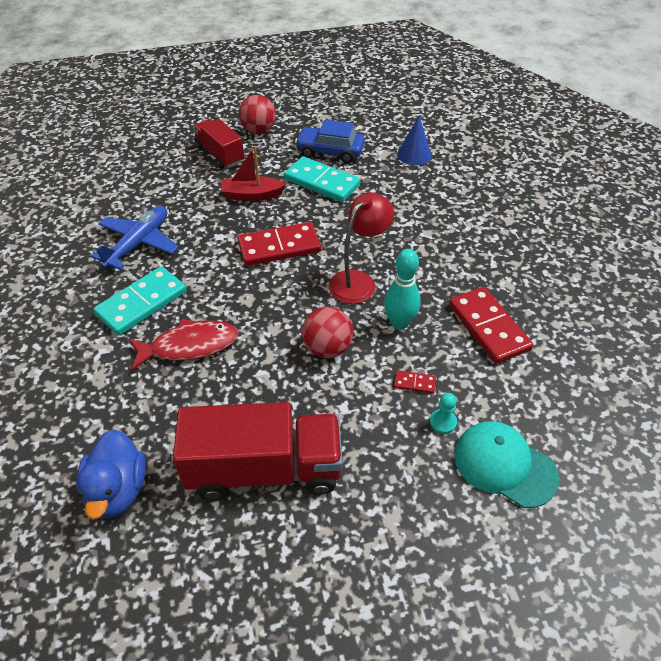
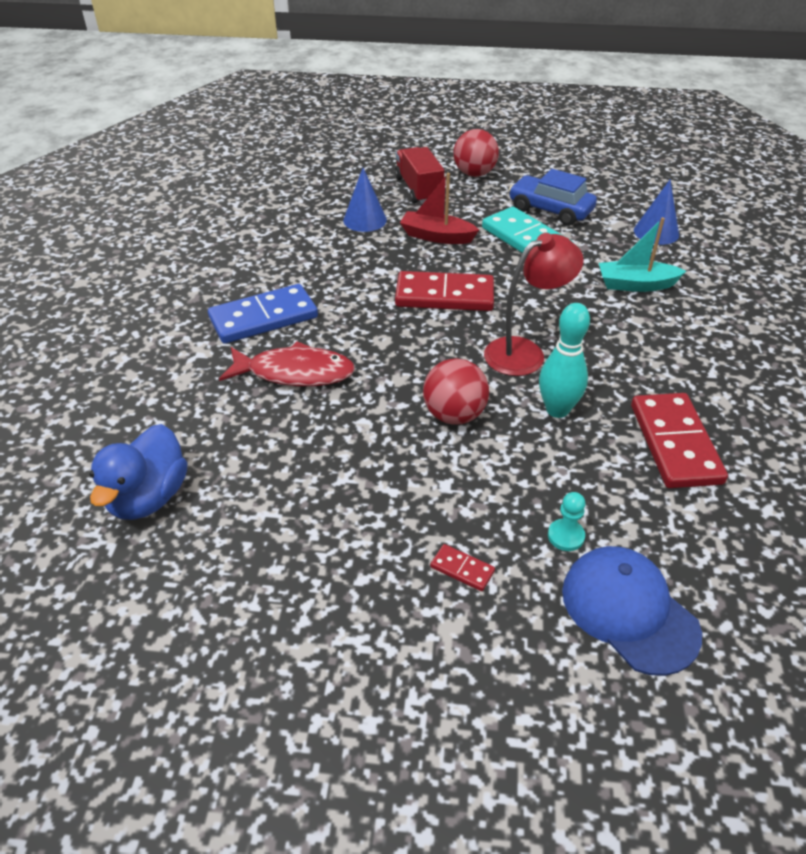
camera: 20 degrees right, 5 degrees down
blue plane [90,206,179,270] -> none
turquoise domino [93,266,187,336] -> blue domino [208,284,318,344]
red truck [173,402,343,500] -> none
red domino [394,370,436,394] -> red domino moved to [430,544,495,591]
turquoise cap [454,421,559,508] -> blue cap [562,546,702,676]
none -> blue cone [343,168,387,232]
none -> turquoise boat [599,217,686,292]

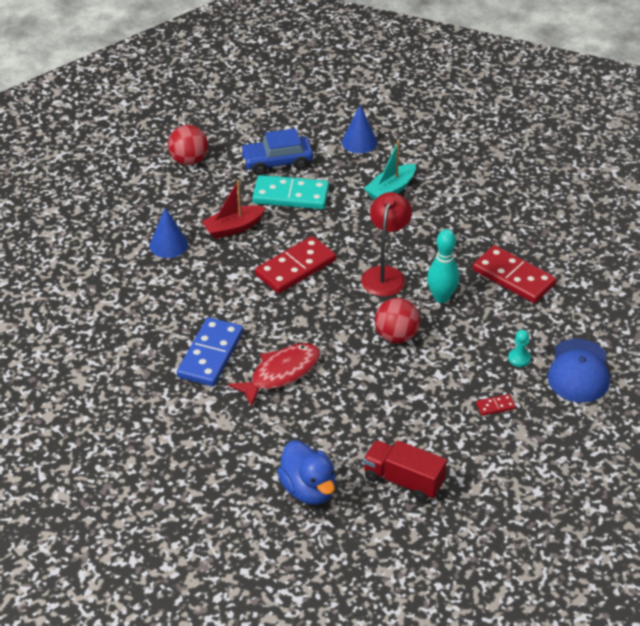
camera: 45 degrees left, 0 degrees up
red truck [395,147,444,204] -> red truck moved to [363,440,447,502]
blue cap [562,546,702,676] -> blue cap turned 90 degrees counterclockwise [548,338,610,403]

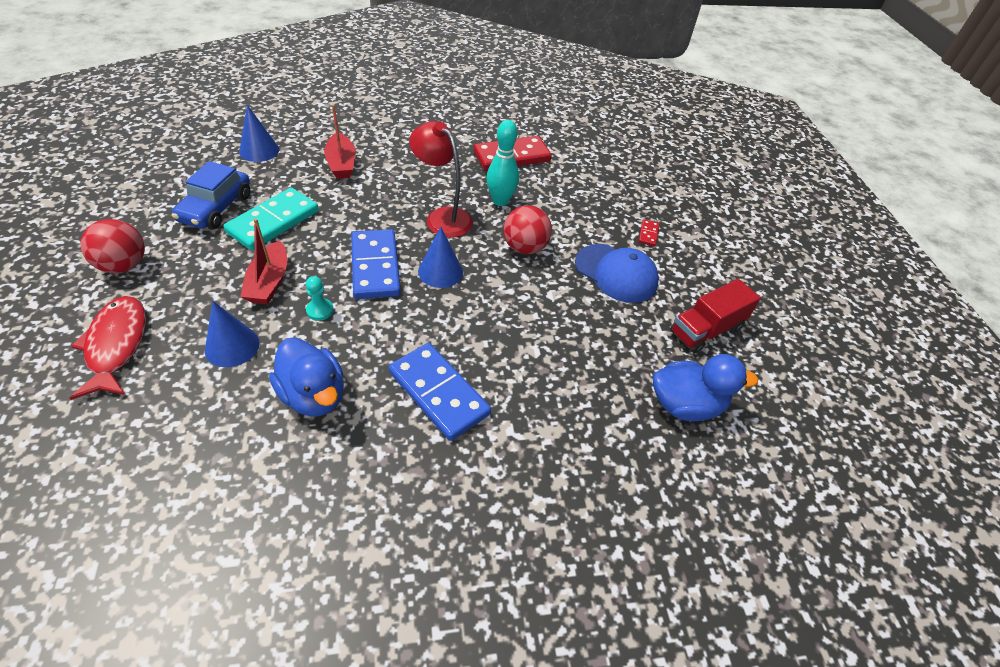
camera: 65 degrees left, 5 degrees up
red fish [228,343,320,407] -> red fish moved to [70,296,146,400]
red domino [255,236,336,294] -> blue domino [351,229,401,299]
turquoise boat [364,141,416,200] -> red boat [324,104,356,179]
turquoise pawn [508,330,531,367] -> turquoise pawn moved to [306,276,334,321]
blue cap [548,338,610,403] -> blue cap moved to [575,244,659,303]
none -> blue duck [269,337,344,416]
none -> blue cone [418,227,463,288]

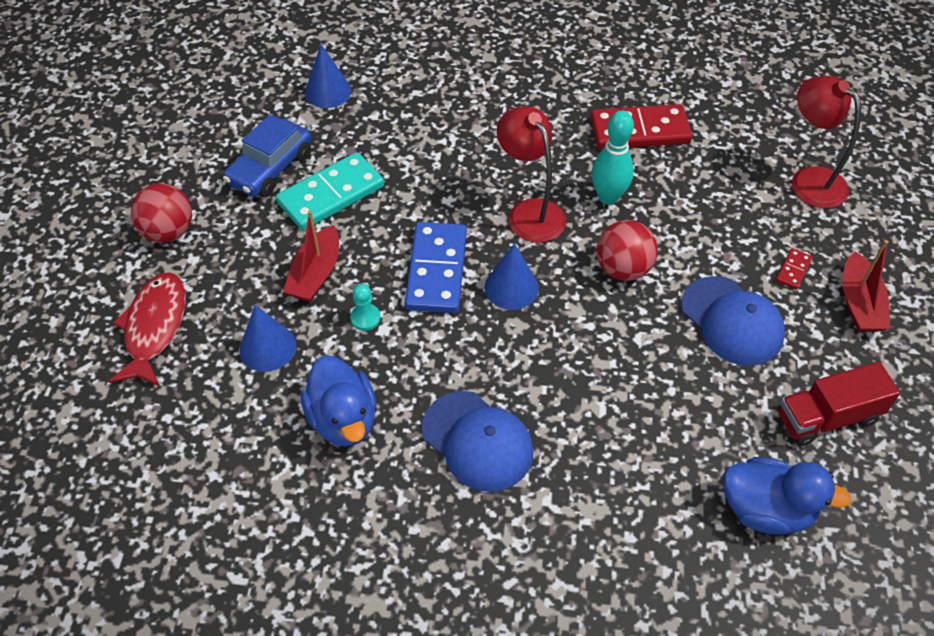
camera: 20 degrees right, 5 degrees up
red boat [324,104,356,179] -> red boat moved to [842,240,890,332]
blue domino [389,343,491,441] -> blue cap [422,391,534,492]
none -> red lamp [792,76,861,208]

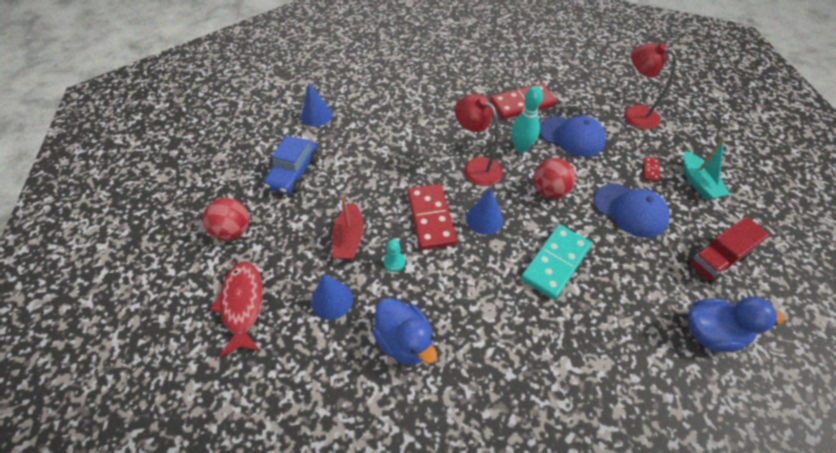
camera: 15 degrees left, 0 degrees up
turquoise domino [276,152,384,230] -> turquoise domino moved to [521,225,592,300]
blue domino [405,222,467,313] -> red domino [407,184,457,250]
blue cap [422,391,534,492] -> blue cap moved to [539,116,606,157]
red boat [842,240,890,332] -> turquoise boat [683,138,730,200]

